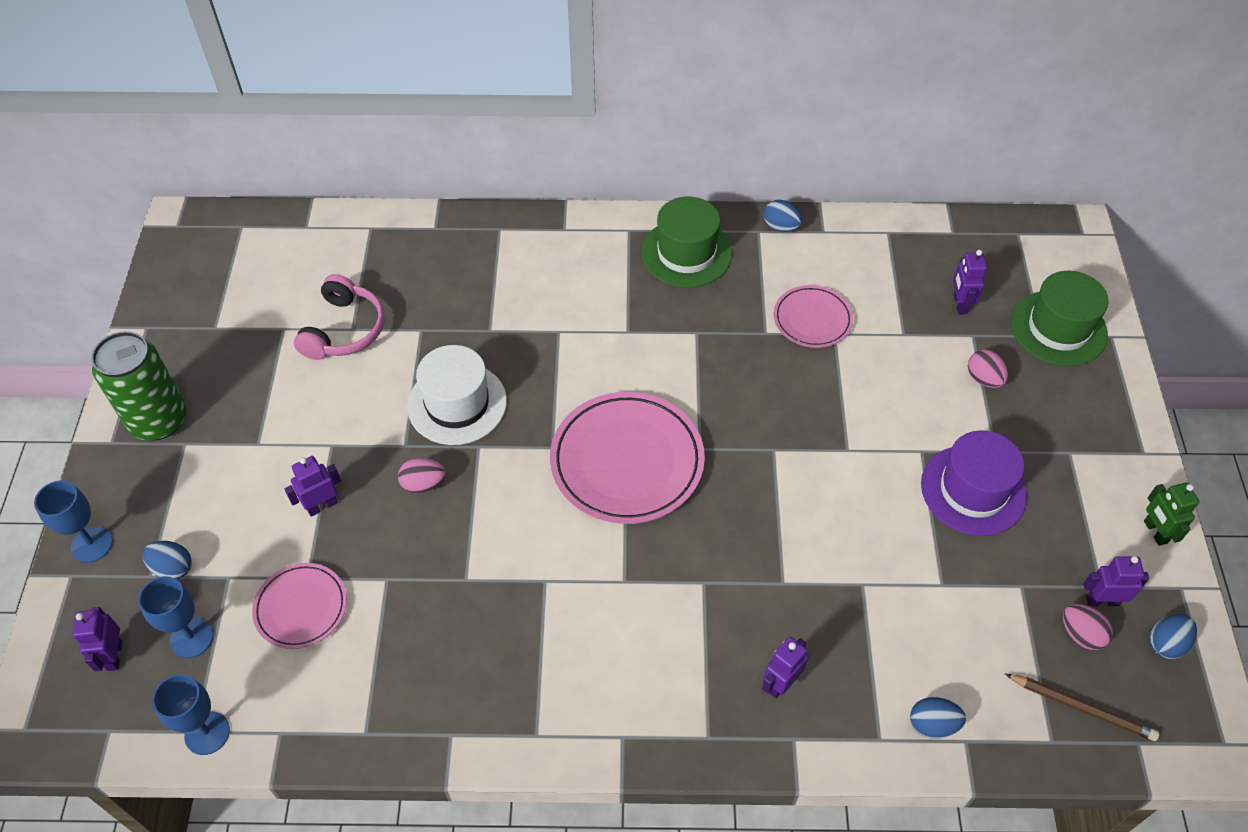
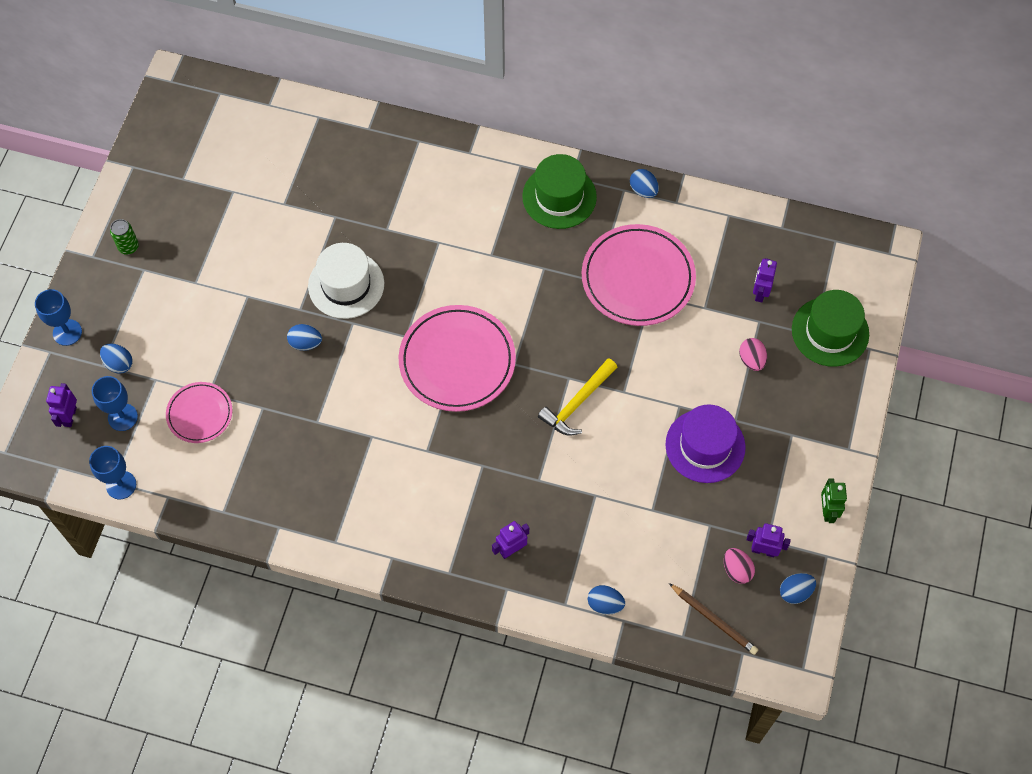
camera: 15 degrees right, 10 degrees up
green can [91,331,186,440] -> green can [110,219,139,255], size x0.47
purple robot [284,456,341,517] -> none
pink headphones [294,274,385,360] -> none
pink egg [398,458,446,494] -> blue egg [287,324,322,351]
pink plate [774,285,853,348] -> pink plate [582,224,696,326], size x1.79
none -> yellow hammer [538,358,617,436]

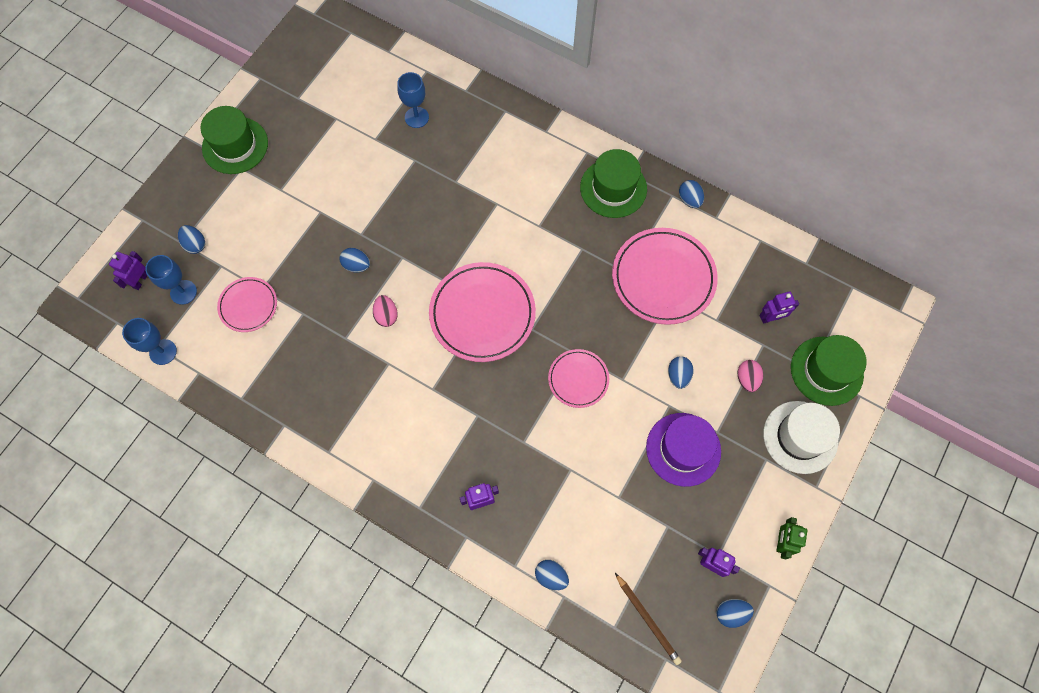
camera: 15 degrees right, 5 degrees up
blue goblet [35,289,82,346] -> blue goblet moved to [397,72,429,128]
green can [110,219,139,255] -> green hat [201,106,268,174]
white hat [308,243,384,319] -> white hat moved to [763,401,840,474]
yellow hammer [538,358,617,436] -> pink plate [548,349,609,408]
pink egg [724,548,755,584] -> pink egg moved to [373,295,398,327]
purple robot [753,258,777,302] -> purple robot turned 135 degrees counterclockwise [759,291,799,324]
none -> blue egg [668,356,694,389]

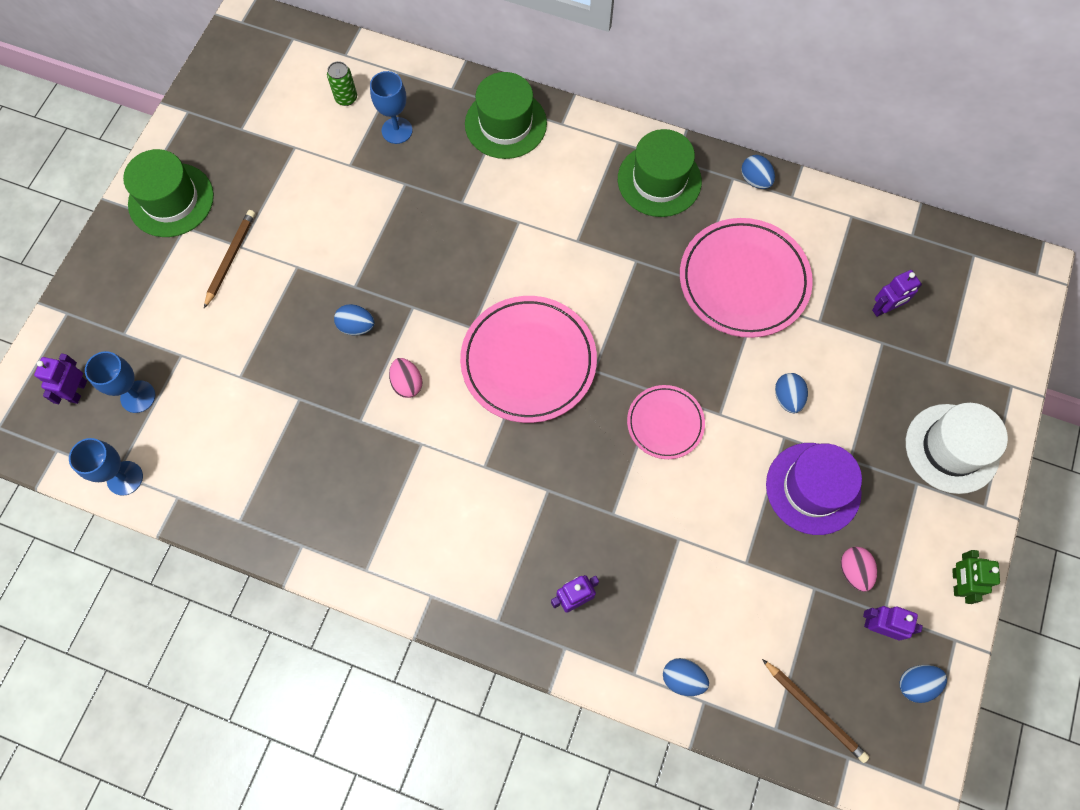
camera: 10 degrees left, 0 degrees up
blue egg [178,225,205,254] -> none
pink plate [217,277,277,332] -> none
pink egg [737,360,763,392] -> pink egg moved to [841,547,877,592]
green hat [791,335,867,406] -> green hat moved to [465,72,547,159]
none -> brown pencil [204,210,255,308]
none -> green can [327,61,357,106]

